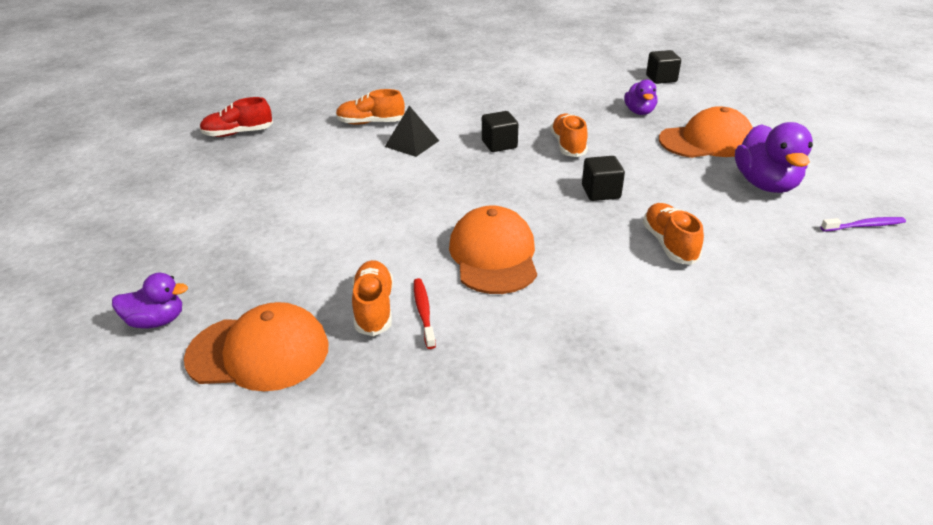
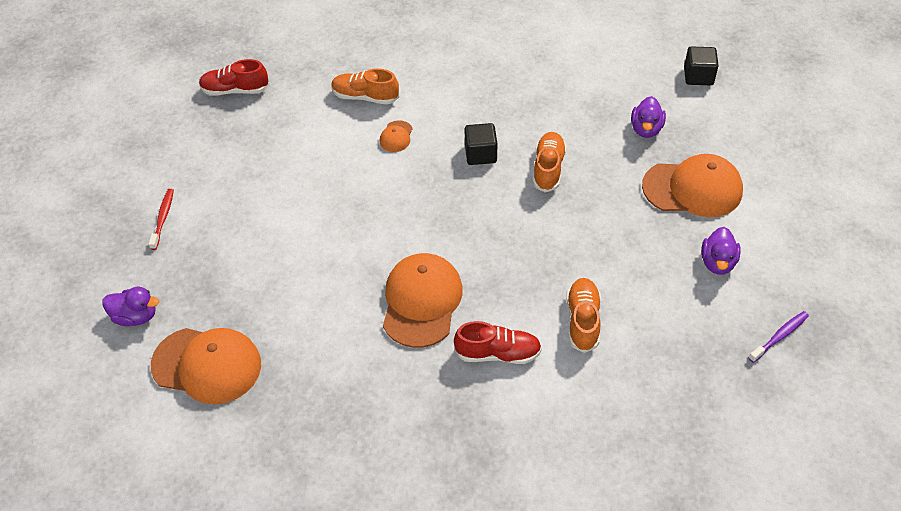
camera: 15 degrees right, 15 degrees up
orange shoe [352,260,393,336] -> none
black pyramid [385,106,439,157] -> orange cap [380,120,412,152]
red toothbrush [414,278,436,349] -> red toothbrush moved to [149,189,174,250]
black cube [582,156,625,201] -> none
purple duck [735,122,813,193] -> purple duck [701,227,741,275], size x0.59
purple toothbrush [821,217,906,231] -> purple toothbrush turned 45 degrees counterclockwise [749,311,809,363]
none -> red shoe [454,321,542,364]

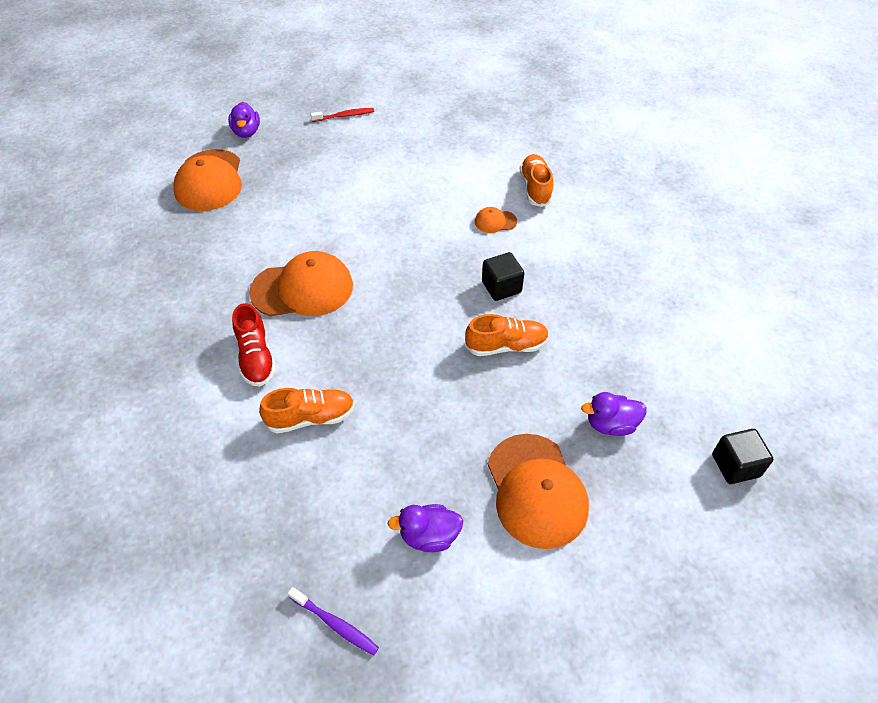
camera: 70 degrees right, 0 degrees up
red shoe [199,59,269,96] -> none

